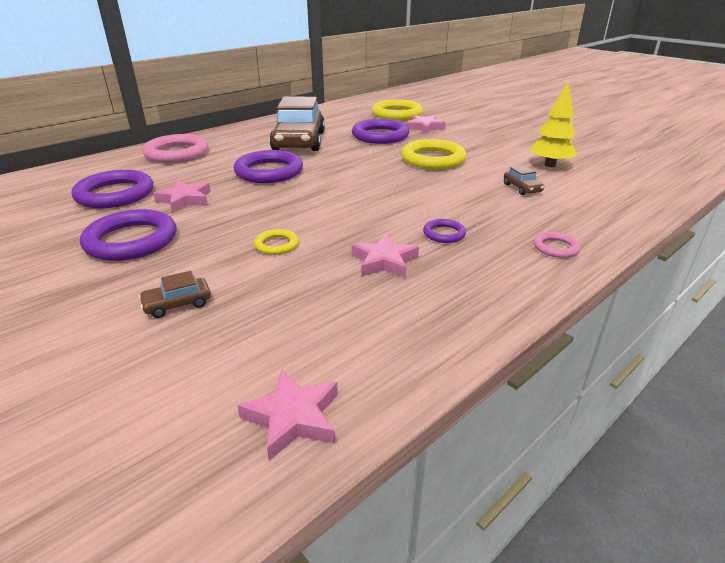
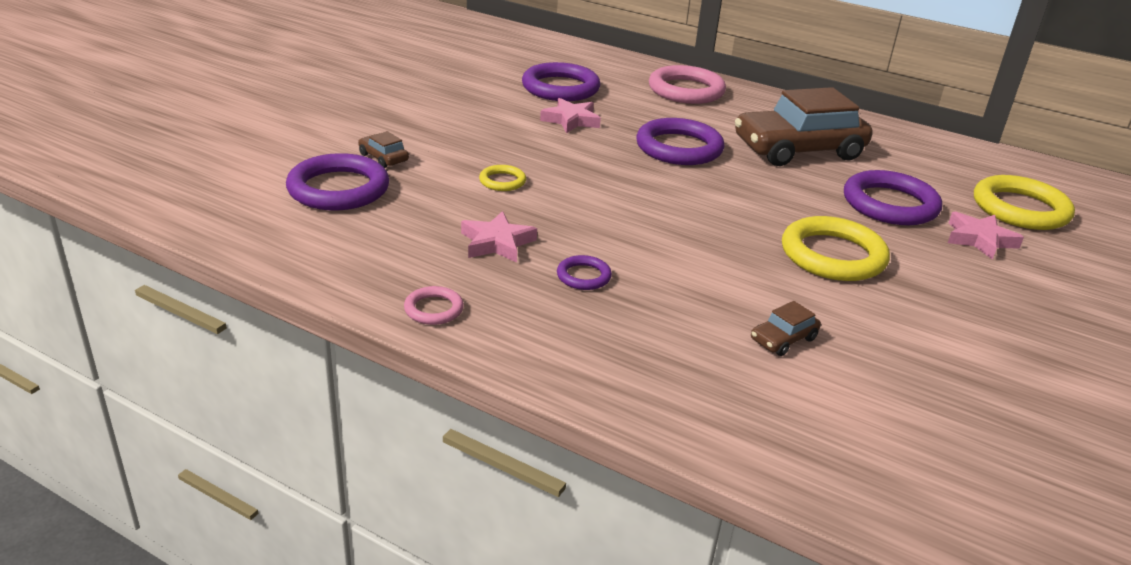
camera: 70 degrees right, 0 degrees up
purple ring [80,209,177,261] -> purple ring moved to [286,153,389,210]
pink star [237,370,338,461] -> none
yellow tree [530,82,577,167] -> none
pink ring [534,232,581,258] -> pink ring moved to [404,286,464,325]

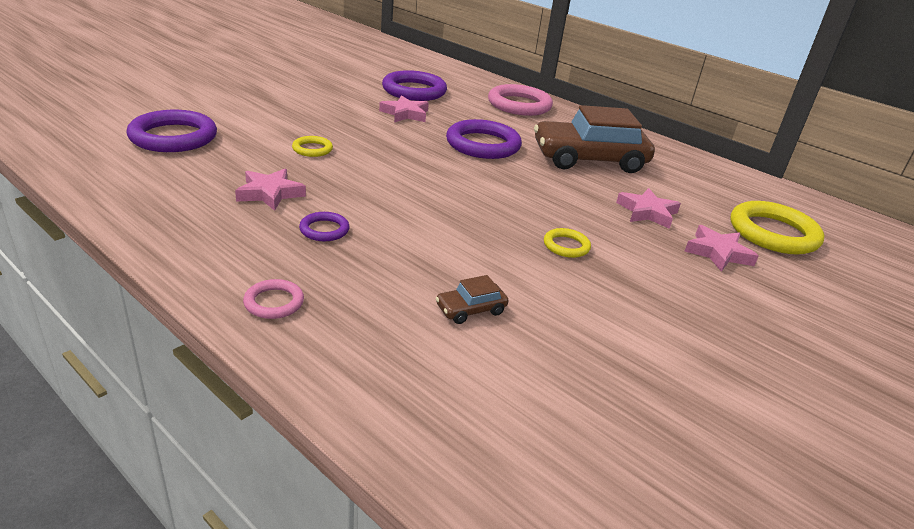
camera: 10 degrees right, 0 degrees up
brown car [358,131,409,168] -> none
pink ring [404,286,464,325] -> pink ring moved to [243,279,304,319]
yellow ring [782,216,890,281] -> yellow ring [544,228,591,258], size x0.49
purple ring [844,170,942,225] -> pink star [616,188,681,229]

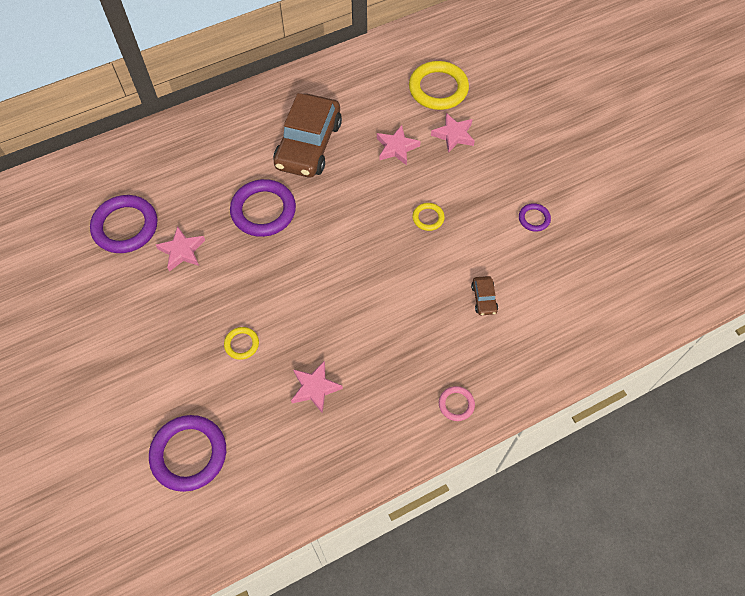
camera: 65 degrees left, 30 degrees up
purple ring [299,212,350,241] -> purple ring moved to [519,203,551,232]
pink ring [488,84,553,116] -> none

